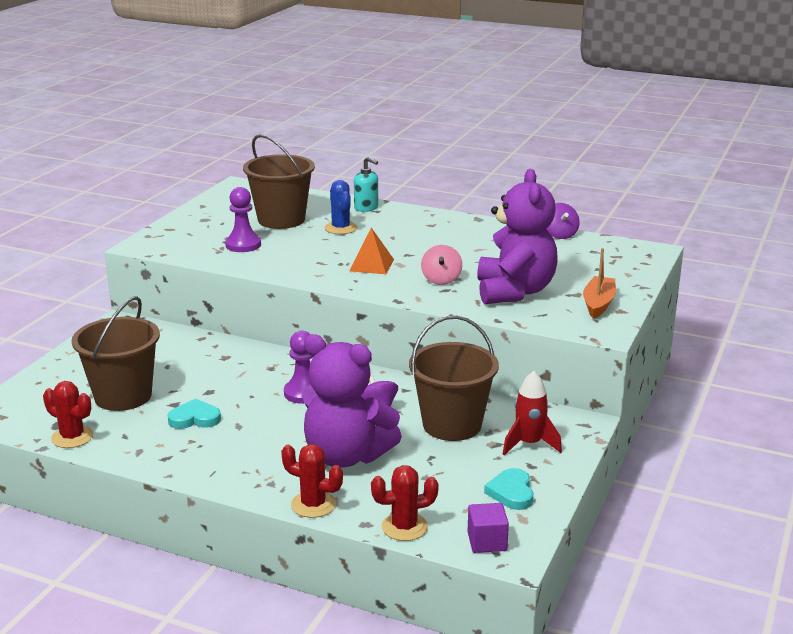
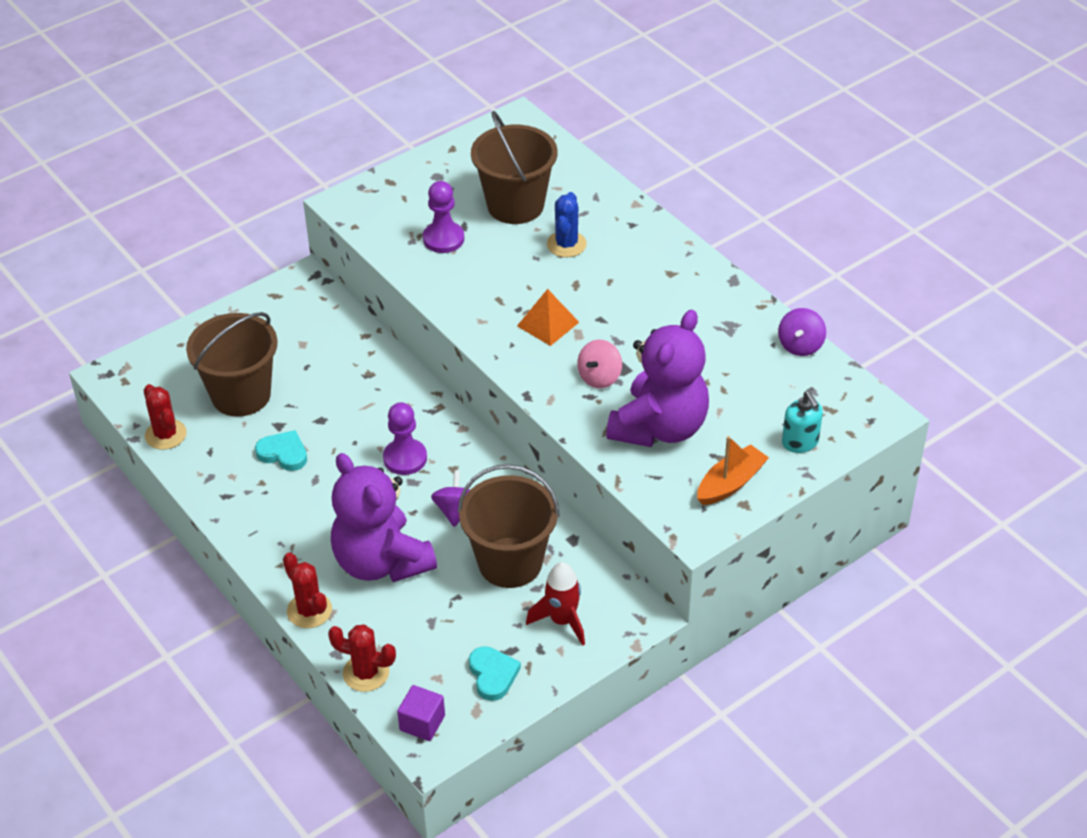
camera: 30 degrees right, 20 degrees up
turquoise soap dispenser [354,157,378,212] -> turquoise soap dispenser moved to [782,391,823,453]
turquoise heart [484,468,533,510] -> turquoise heart turned 135 degrees clockwise [469,646,521,701]

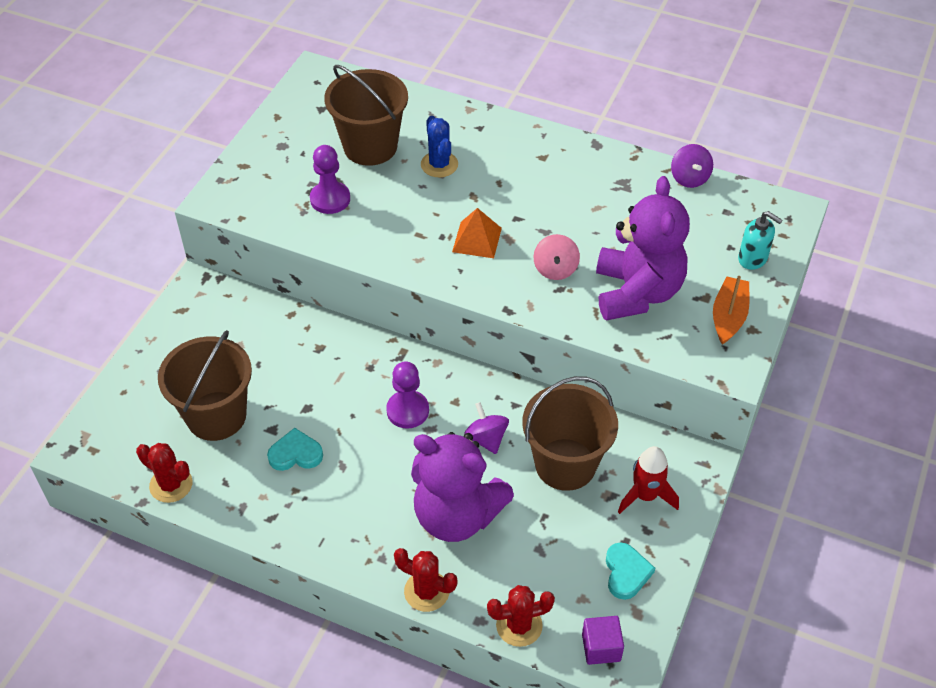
camera: 30 degrees left, 5 degrees up
turquoise heart [469,646,521,701] -> turquoise heart turned 45 degrees clockwise [606,542,655,600]

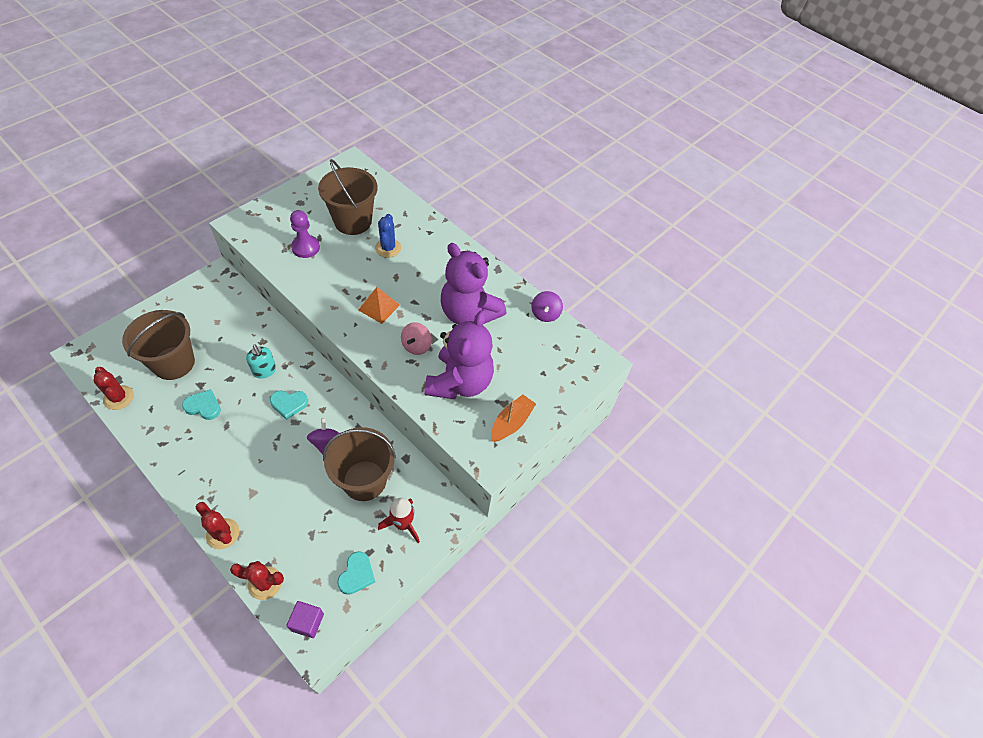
camera: 15 degrees right, 5 degrees up
purple pawn [386,361,429,429] -> turquoise heart [270,391,308,420]
purple teddy bear [411,432,514,542] -> purple teddy bear moved to [441,243,506,324]
turquoise soap dispenser [738,211,782,270] -> turquoise soap dispenser moved to [246,345,276,379]

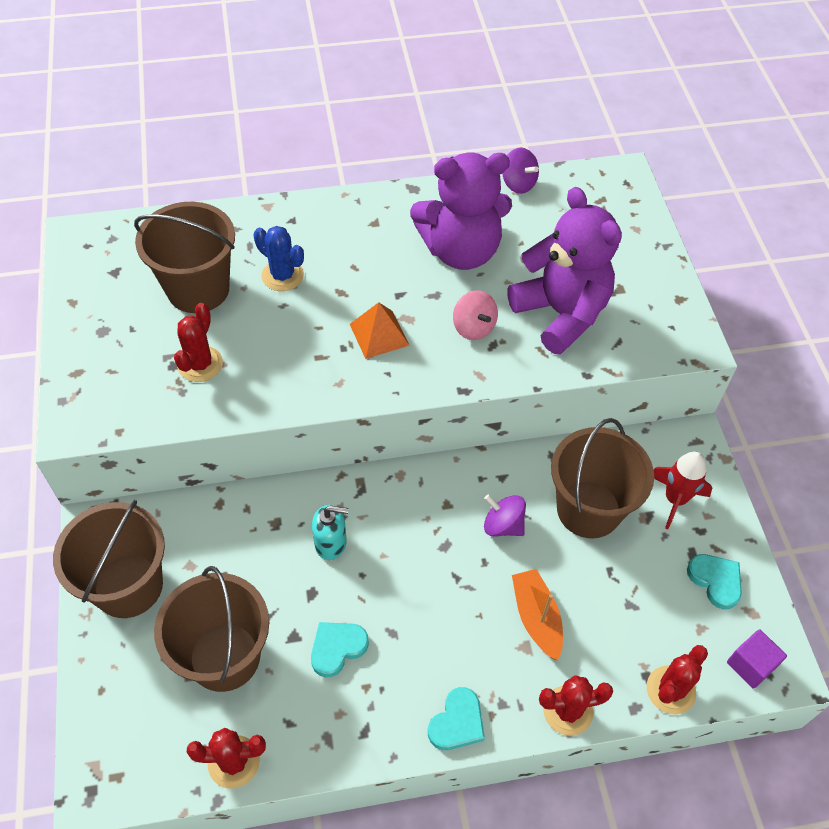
camera: 50 degrees left, 0 degrees up
turquoise heart [270,391,308,420] -> turquoise heart moved to [428,687,485,750]
purple pawn [290,210,320,258] -> red cactus [174,303,223,382]
orange boat [491,394,536,442] -> orange boat moved to [512,569,563,661]
none -> brown bucket [53,500,165,618]

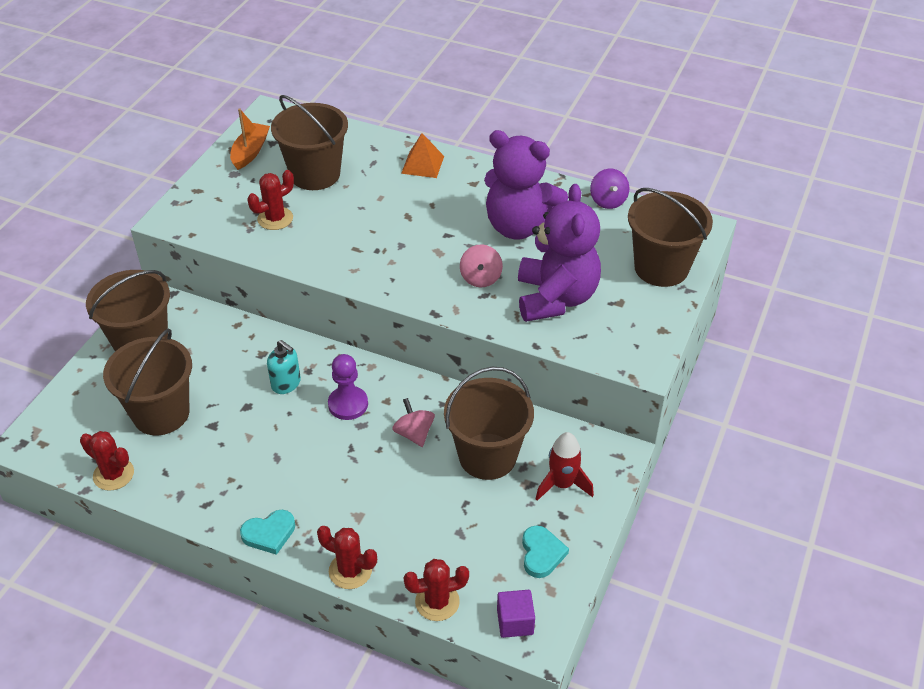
camera: 35 degrees right, 10 degrees down
blue cactus [253,226,304,291] -> none
turquoise heart [311,622,369,677] -> none
orange pyramid [350,302,410,359] -> orange pyramid moved to [401,133,444,178]
purple spinning top [484,494,526,536] -> pink spinning top [392,398,435,447]
orange boat [512,569,563,661] -> orange boat moved to [230,109,270,170]
none -> purple pawn [328,354,368,420]
none -> brown bucket [628,188,713,287]

